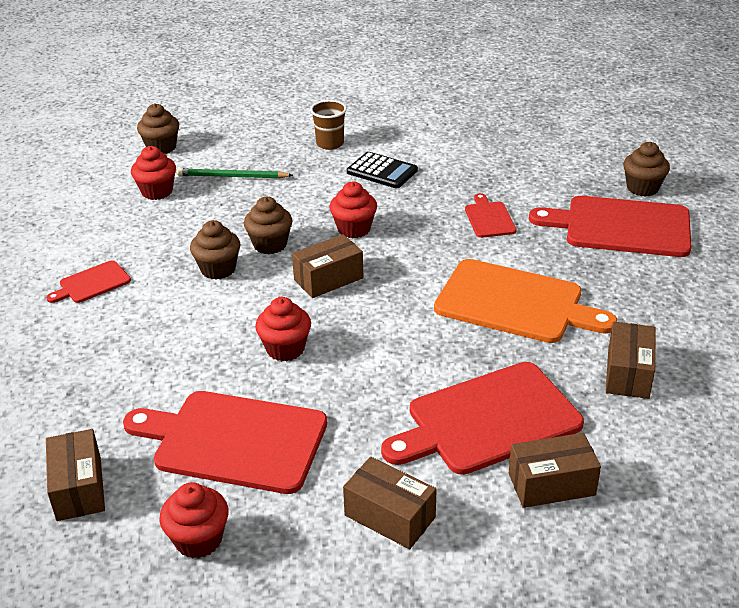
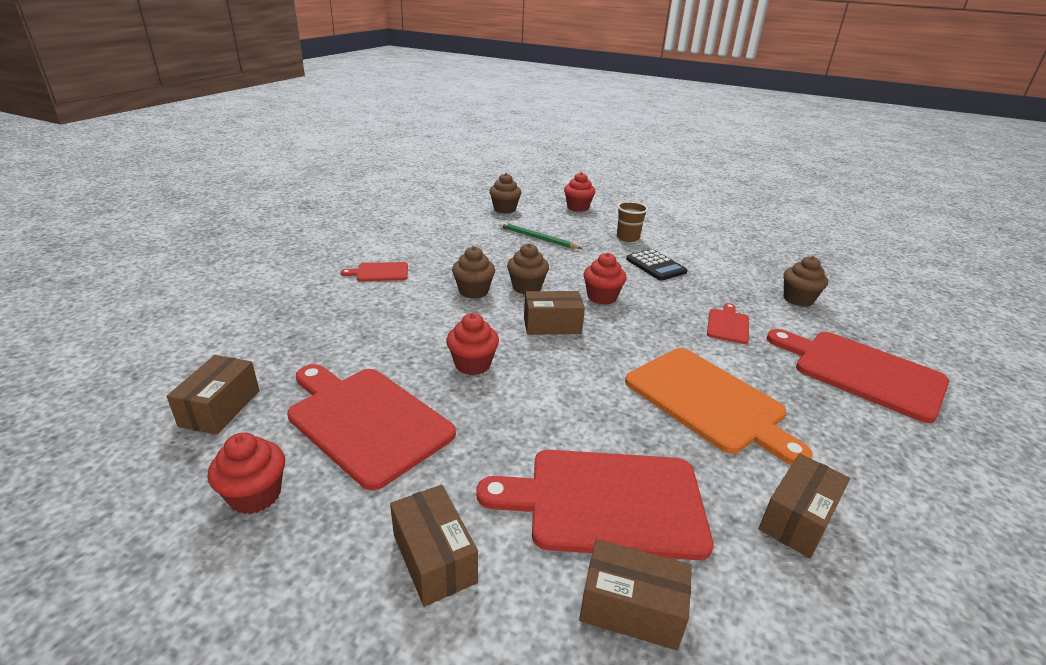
camera: 25 degrees right, 5 degrees down
red cupcake [131,146,176,200] -> red cupcake moved to [564,172,596,212]
brown cupcake [623,142,670,197] -> brown cupcake moved to [783,256,828,307]

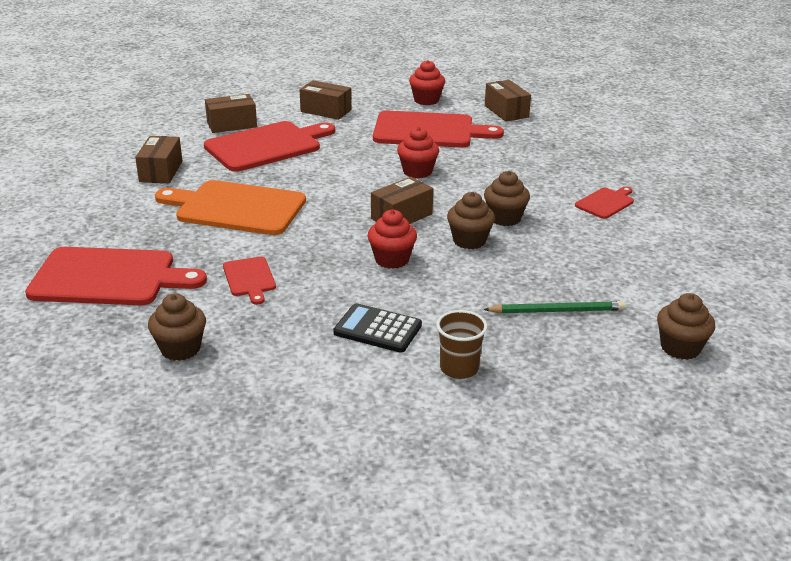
camera: 145 degrees right, 0 degrees up
red cupcake [564,172,596,212] -> none

